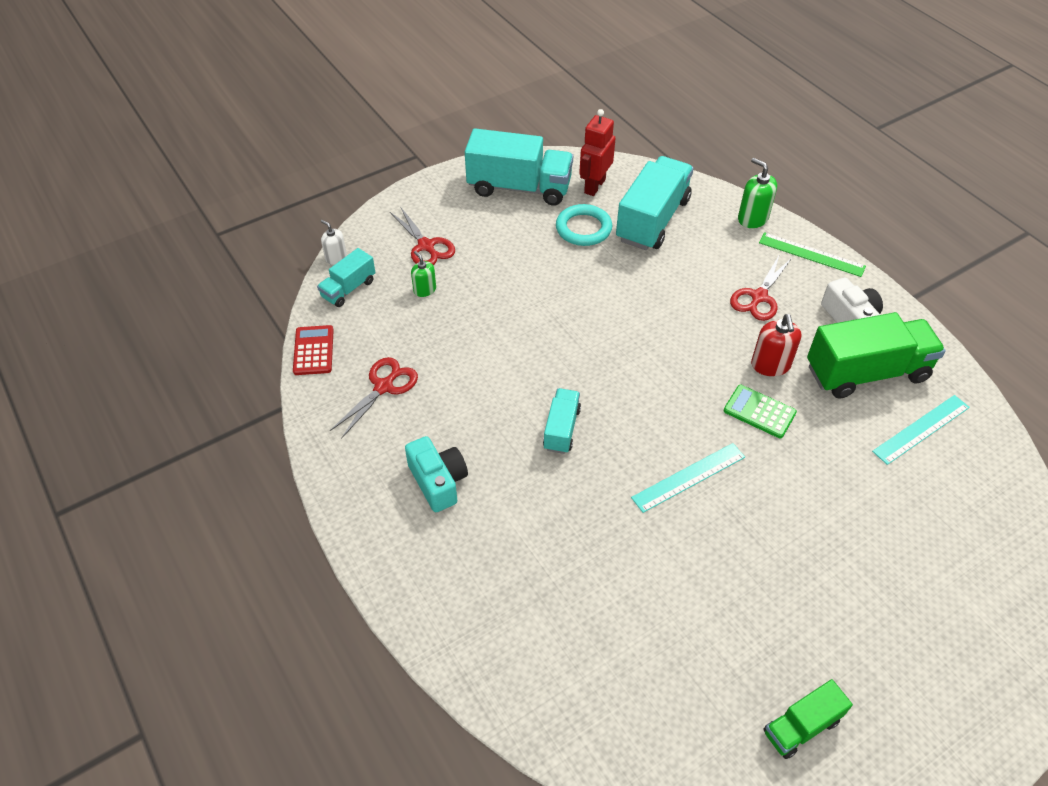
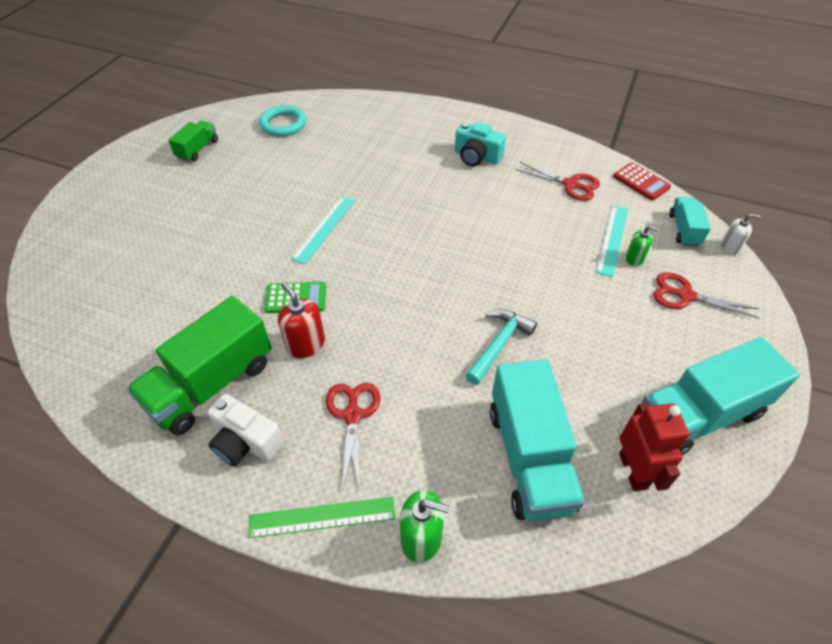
camera: 145 degrees right, 0 degrees up
red scissors [330,357,418,439] -> red scissors turned 60 degrees counterclockwise [515,162,600,201]
turquoise truck [543,388,581,454] -> none
turquoise ring [556,204,612,246] -> turquoise ring moved to [259,105,306,137]
turquoise ruler [872,395,970,465] -> turquoise ruler moved to [596,205,628,277]
none -> turquoise hammer [465,309,537,385]

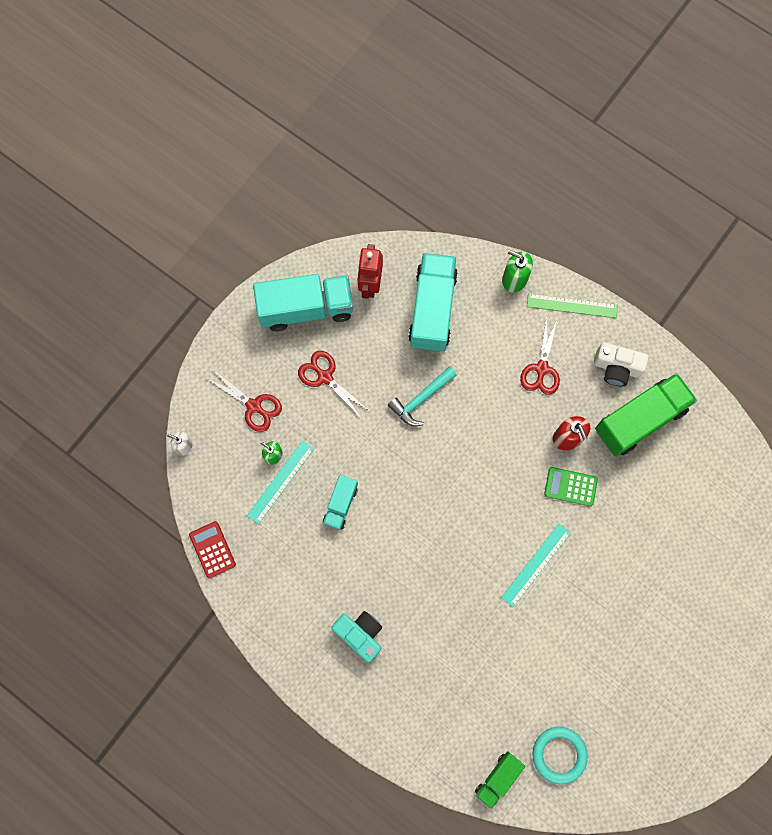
camera: 165 degrees left, 25 degrees up
green truck [168,121,218,162] -> green truck moved to [475,751,525,809]
white camera [207,394,284,466] -> white camera turned 150 degrees clockwise [594,342,649,386]
red scissors [515,162,600,201] -> red scissors moved to [298,351,369,419]
turquoise truck [669,197,711,246] -> turquoise truck moved to [323,475,358,530]

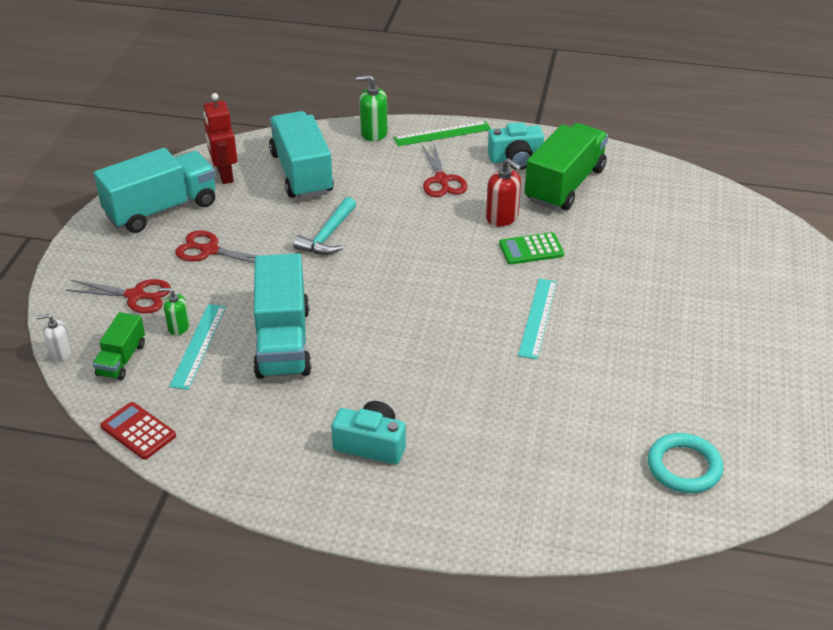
camera: 25 degrees left, 35 degrees down
turquoise truck [323,475,358,530] -> turquoise truck [253,253,312,379], size x1.91
green truck [475,751,525,809] -> green truck moved to [93,312,145,380]
white camera [594,342,649,386] -> turquoise camera [488,122,544,170]

